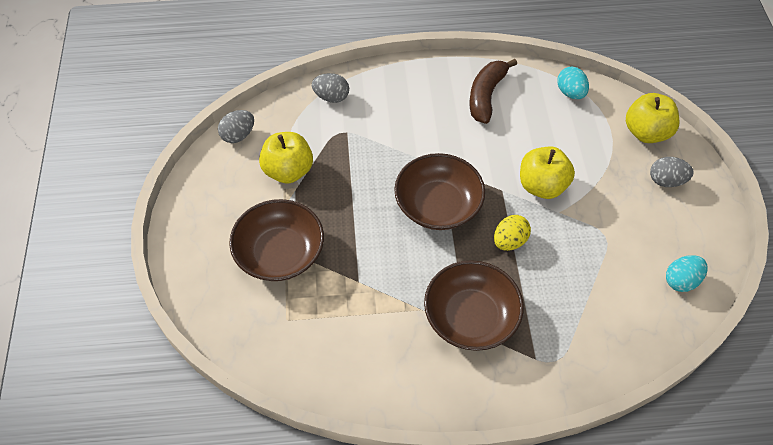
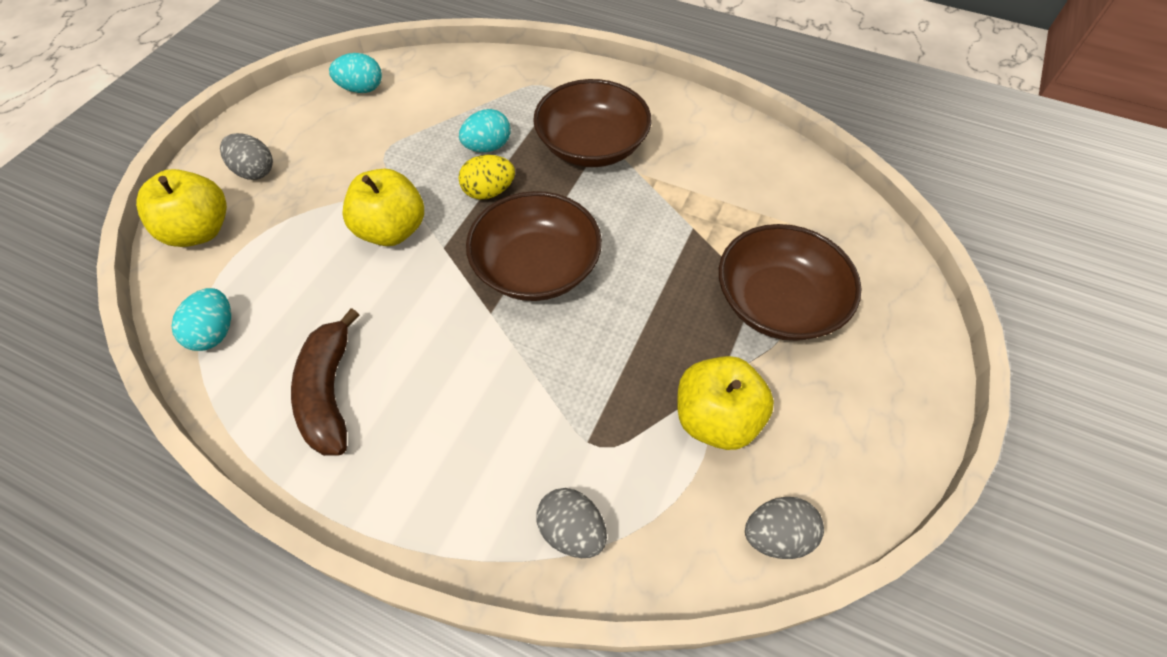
camera: 150 degrees left, 0 degrees up
brown banana [469,59,517,124] -> brown banana turned 120 degrees clockwise [291,308,359,456]
none -> turquoise egg [459,109,511,152]

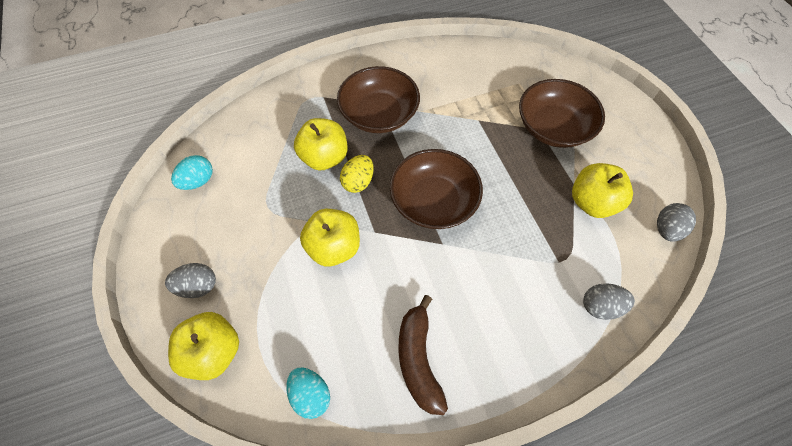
camera: 45 degrees left, 5 degrees up
brown banana [291,308,359,456] -> brown banana turned 45 degrees clockwise [399,295,448,415]
turquoise egg [459,109,511,152] -> yellow apple [294,118,347,171]

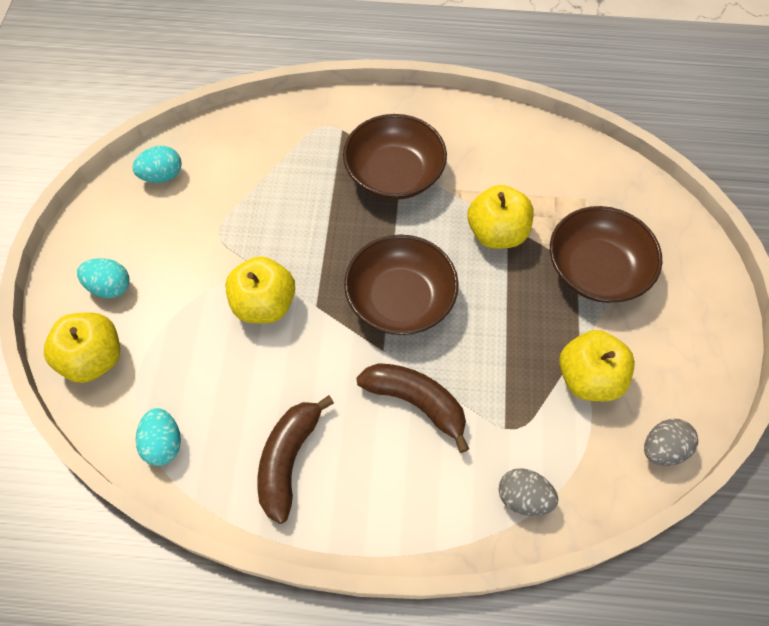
camera: 25 degrees right, 0 degrees up
grey egg [165,263,216,298] -> turquoise egg [77,258,129,298]
yellow apple [294,118,347,171] -> yellow apple moved to [468,185,533,249]
yellow egg [340,155,374,193] -> none
none -> brown banana [356,363,469,453]

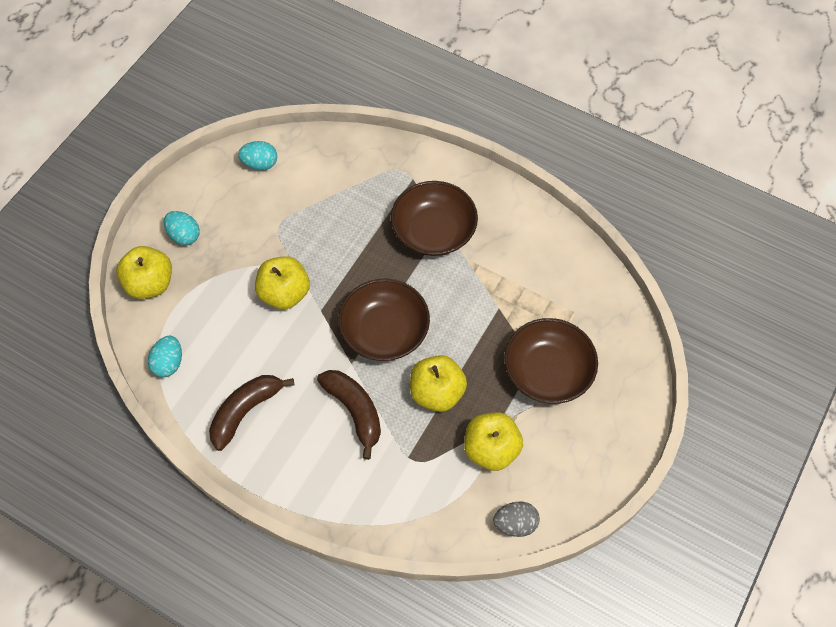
camera: 25 degrees right, 0 degrees up
yellow apple [468,185,533,249] -> yellow apple moved to [410,355,467,412]
grey egg [499,468,558,516] -> none

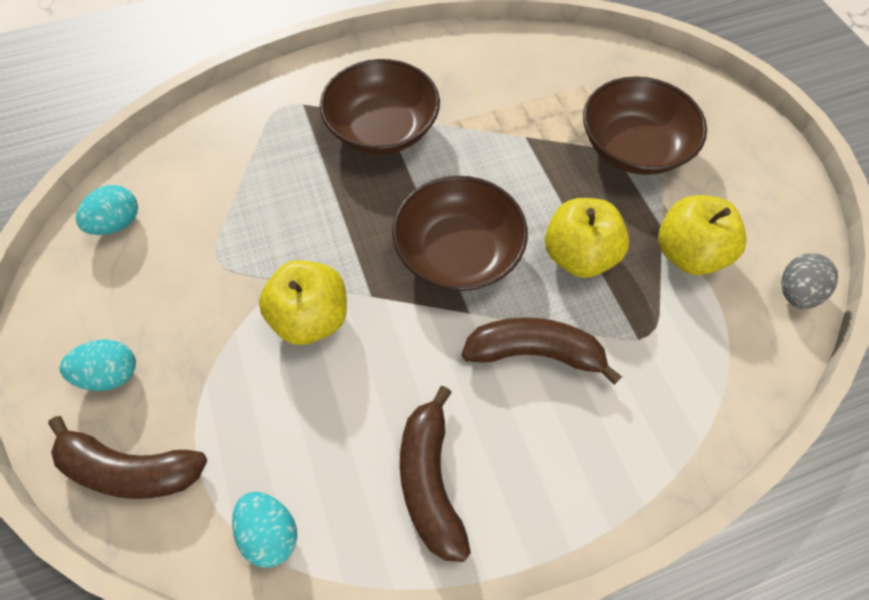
camera: 50 degrees left, 0 degrees up
yellow apple [116,246,172,299] -> brown banana [49,416,207,499]

